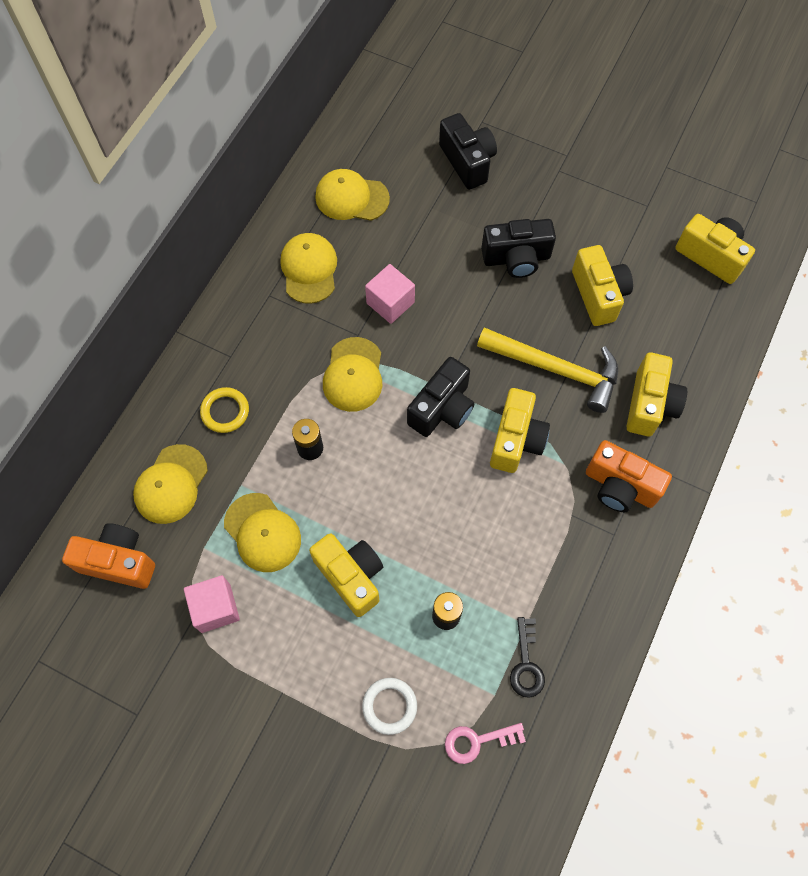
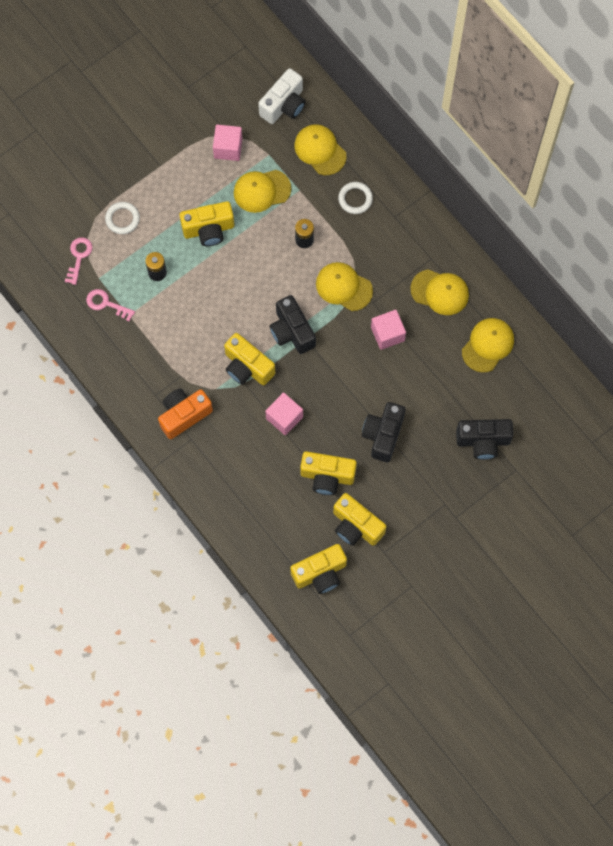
camera: 115 degrees right, 5 degrees up
orange camera [62,523,155,589] -> white camera [258,68,306,124]
yellow ring [200,387,249,433] -> white ring [338,182,373,214]
yellow hammer [477,327,618,413] -> pink cube [265,392,303,435]
black key [510,617,545,698] -> pink key [86,289,135,322]
yellow camera [626,352,687,436] -> yellow camera moved to [333,493,386,546]

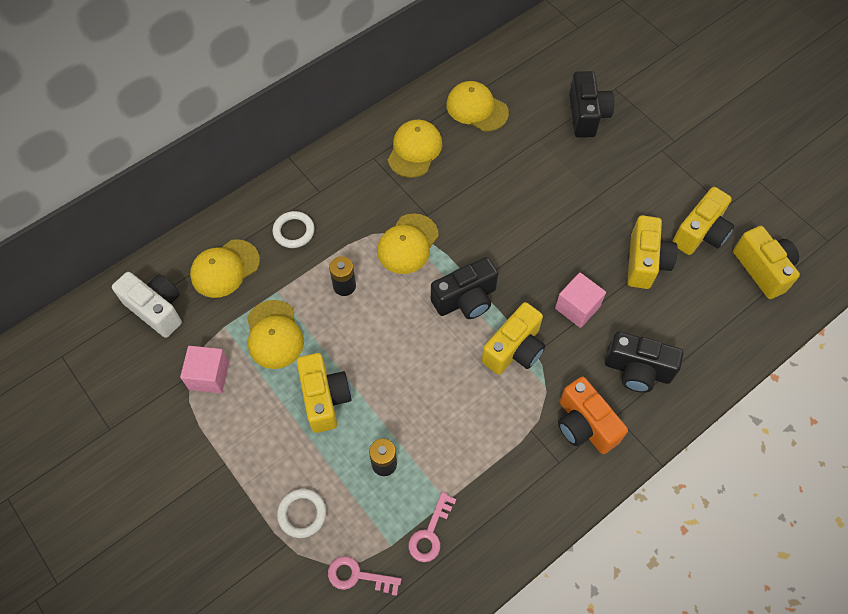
camera: 90 degrees left, 10 degrees down
black camera [362,402,405,462] -> black camera moved to [605,331,683,393]
pink cube [371,310,406,350] -> none

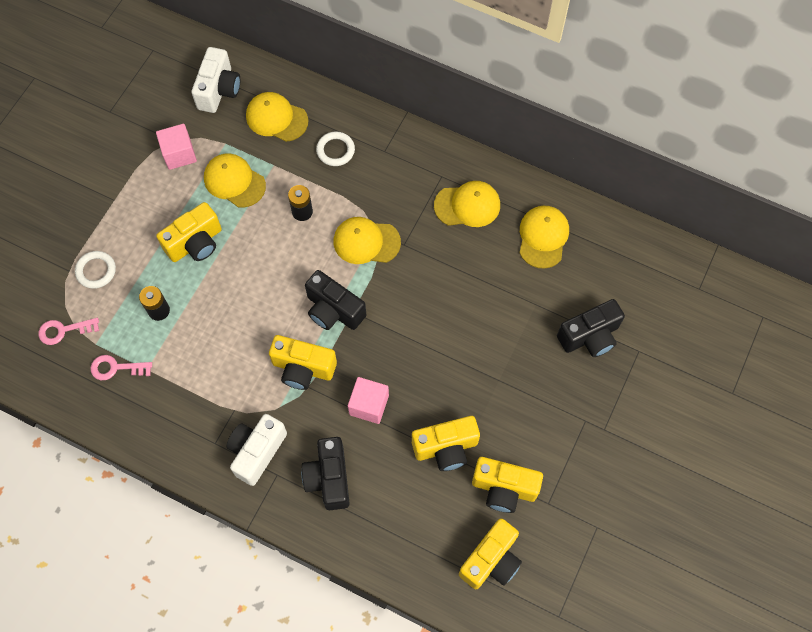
camera: 65 degrees right, 5 degrees up
yellow cap [247,300,304,369] -> yellow cap turned 75 degrees clockwise [204,153,266,208]
pink key [328,556,402,596] -> pink key turned 90 degrees counterclockwise [38,318,99,345]
orange camera [558,377,628,454] -> white camera [226,414,287,486]

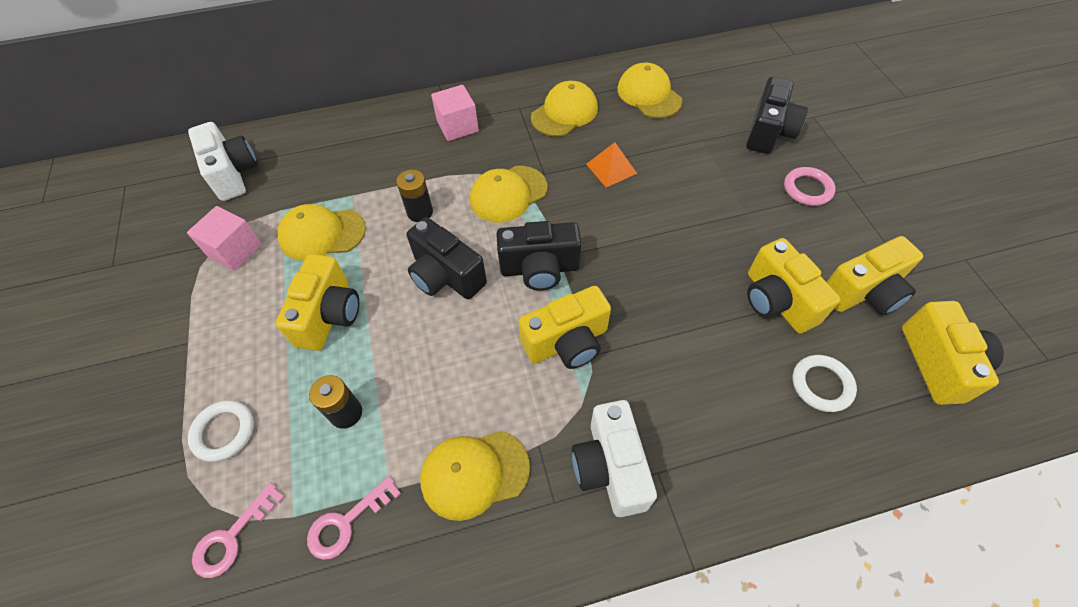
camera: 40 degrees left, 10 degrees down
yellow cap [246,92,308,142] -> yellow cap moved to [420,431,530,521]
black camera [301,437,350,510] -> black camera moved to [407,217,487,299]
white ring [316,132,355,166] -> white ring moved to [793,355,857,412]
pink cube [348,377,389,424] -> pink cube moved to [431,85,479,141]
yellow camera [412,416,480,471] -> yellow camera turned 120 degrees clockwise [747,238,840,334]
none -> orange pyramid [586,142,637,188]
none -> pink ring [784,167,836,206]

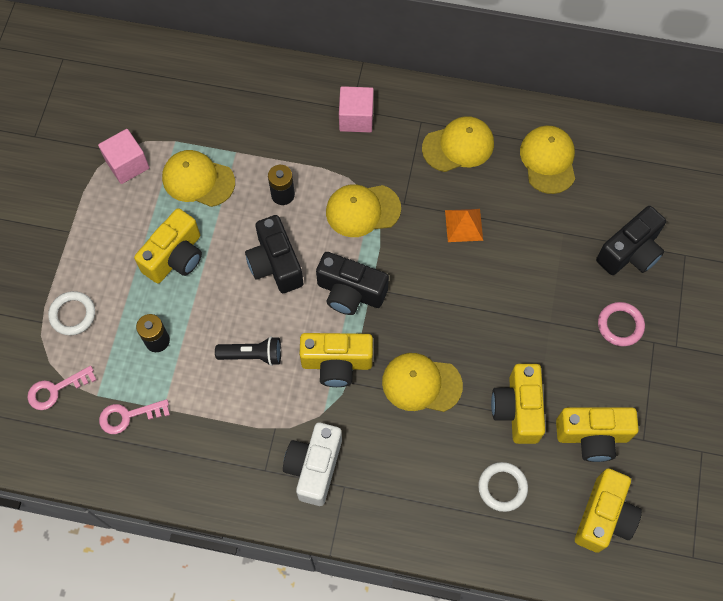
camera: 25 degrees right, 10 degrees up
white camera [188,122,257,201] -> none
yellow cap [420,431,530,521] -> yellow cap moved to [382,353,463,412]
none -> black flashlight [215,336,281,366]

